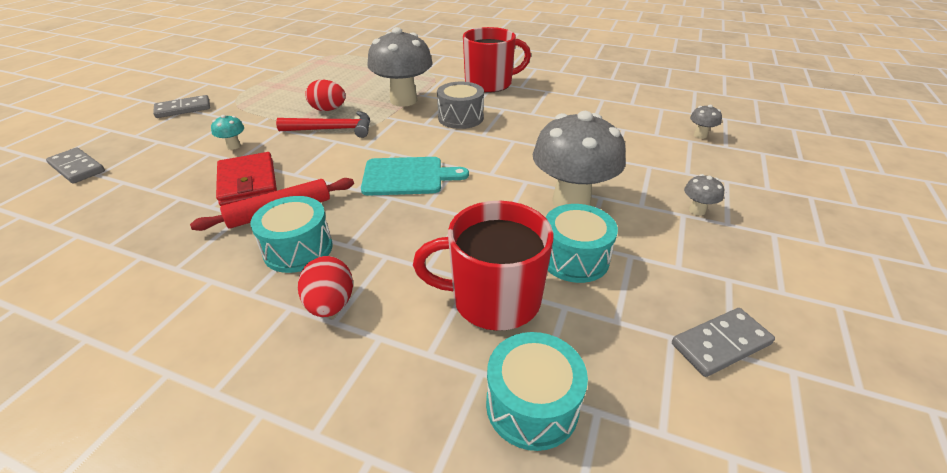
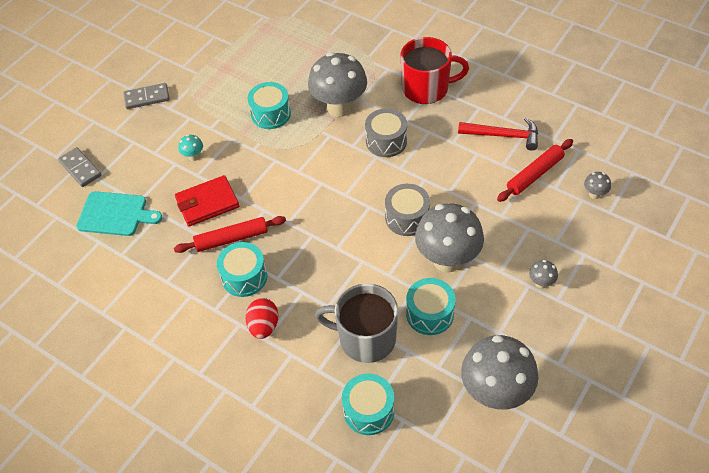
camera: 15 degrees right, 15 degrees up
red wallet [216,152,277,206] -> red wallet turned 75 degrees clockwise [175,175,239,226]
red hammer [276,111,370,138] -> red hammer moved to [458,118,538,151]
red egg [305,80,346,111] -> turquoise drum [248,82,291,129]
turquoise cutting board [361,157,469,196] -> turquoise cutting board moved to [76,191,163,236]
red mug [413,201,554,331] -> grey mug [315,283,398,363]
grey domino [672,308,775,377] -> grey mushroom [461,335,538,409]
none -> grey drum [385,184,430,236]
none -> red rolling pin [497,139,573,202]

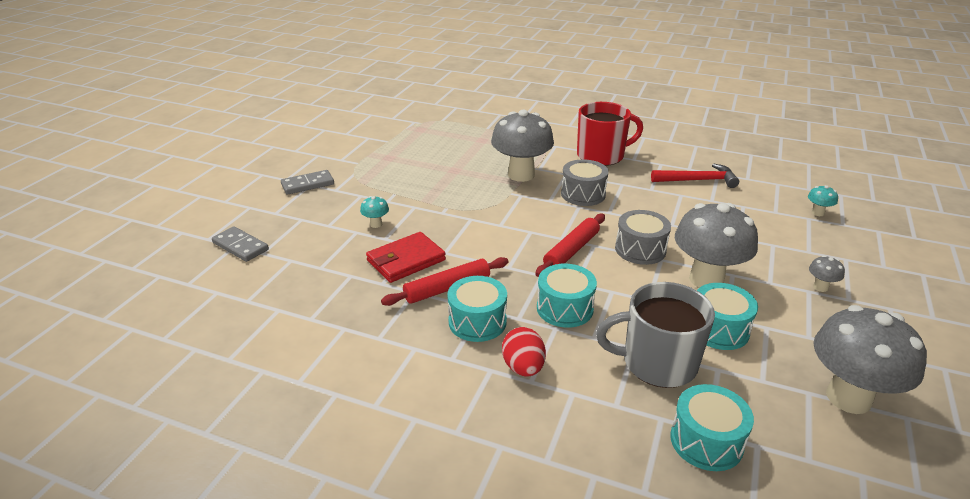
camera: 15 degrees left, 20 degrees down
turquoise cutting board [76,191,163,236] -> none
turquoise drum [248,82,291,129] -> turquoise drum moved to [537,264,597,328]
red rolling pin [497,139,573,202] -> red rolling pin moved to [535,214,605,277]
grey mushroom [584,172,611,199] -> turquoise mushroom [808,185,838,216]

